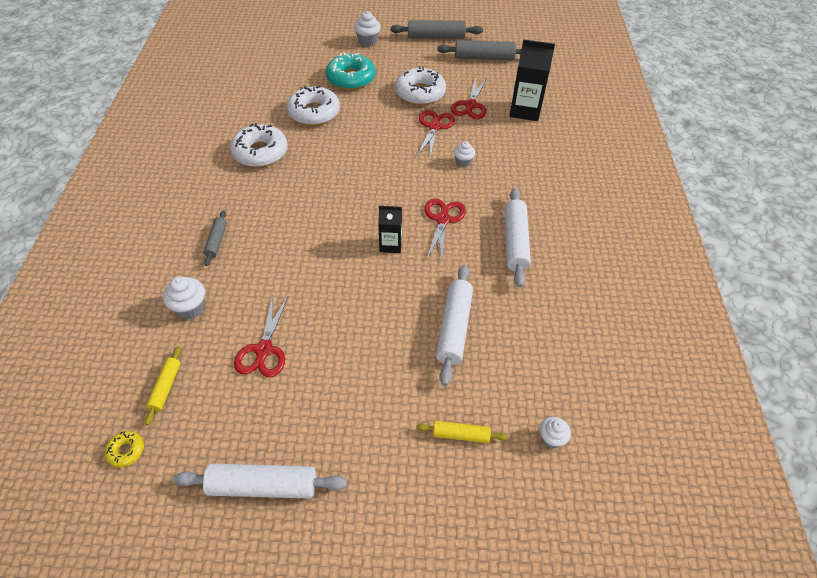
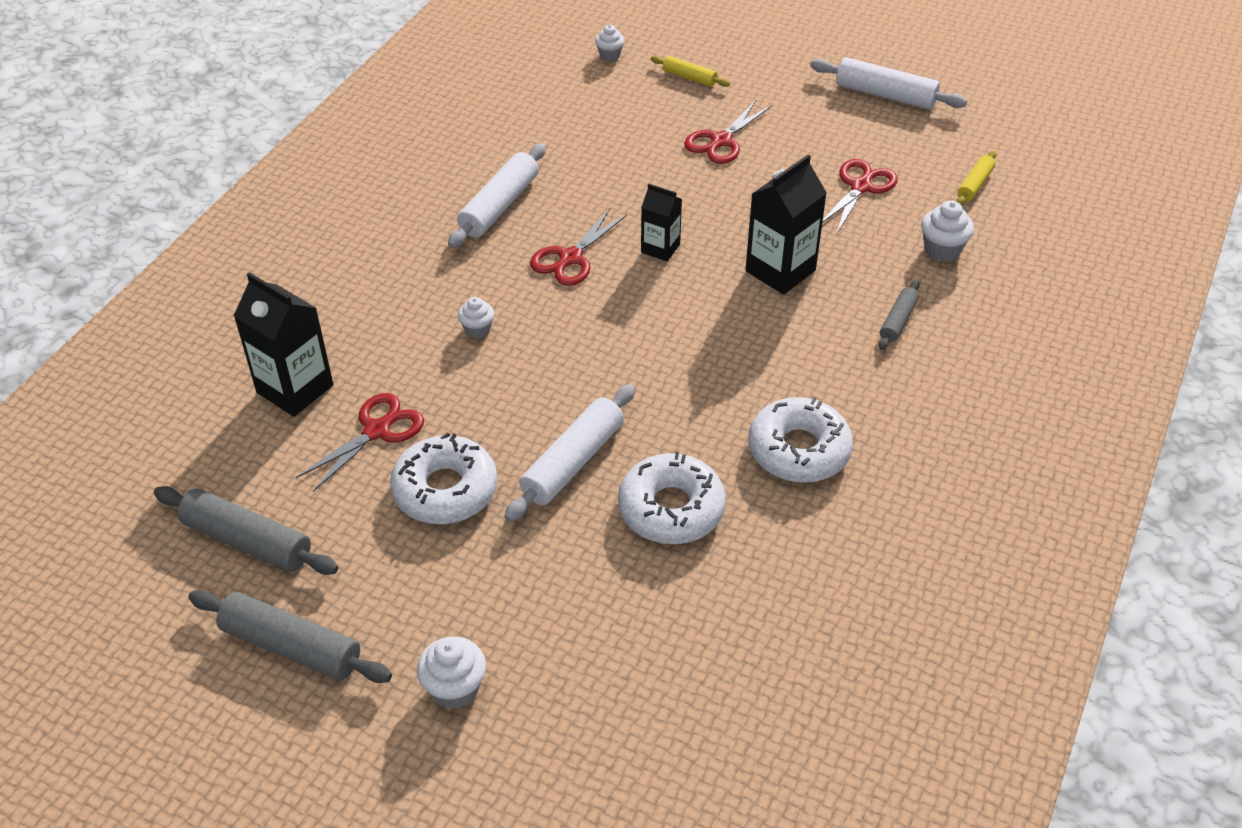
camera: 155 degrees left, 5 degrees down
yellow donut [105,431,144,467] -> none
turquoise donut [326,53,375,90] -> none
red scissors [417,110,455,159] -> red scissors moved to [684,100,772,164]
white rolling pin [436,265,473,386] -> white rolling pin moved to [504,384,635,522]
none -> black carton [745,154,827,295]

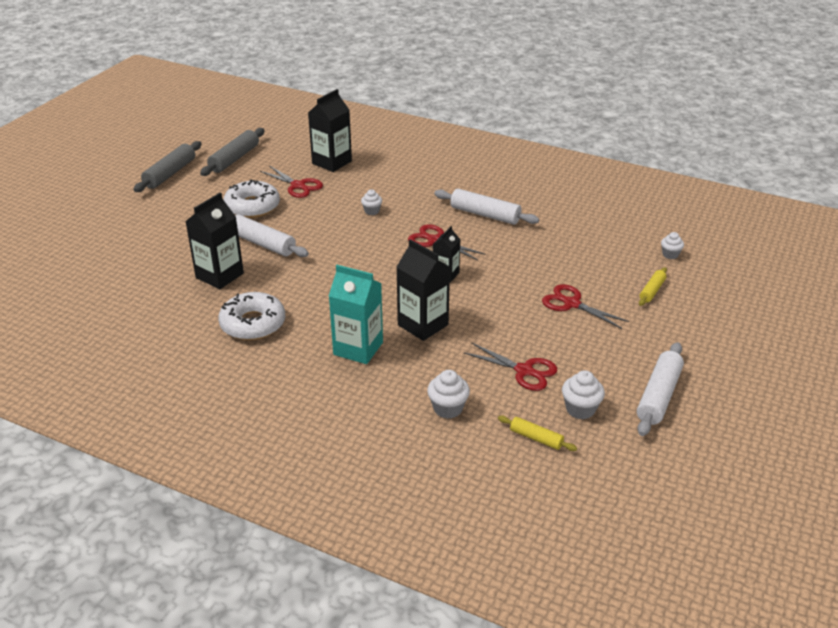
camera: 90 degrees right, 10 degrees down
white cupcake [417,637,486,709] -> white cupcake moved to [562,370,605,420]
white donut [618,451,726,544] -> black carton [185,193,244,289]
grey rolling pin [879,280,919,350] -> none
none -> turquoise carton [329,265,383,364]

